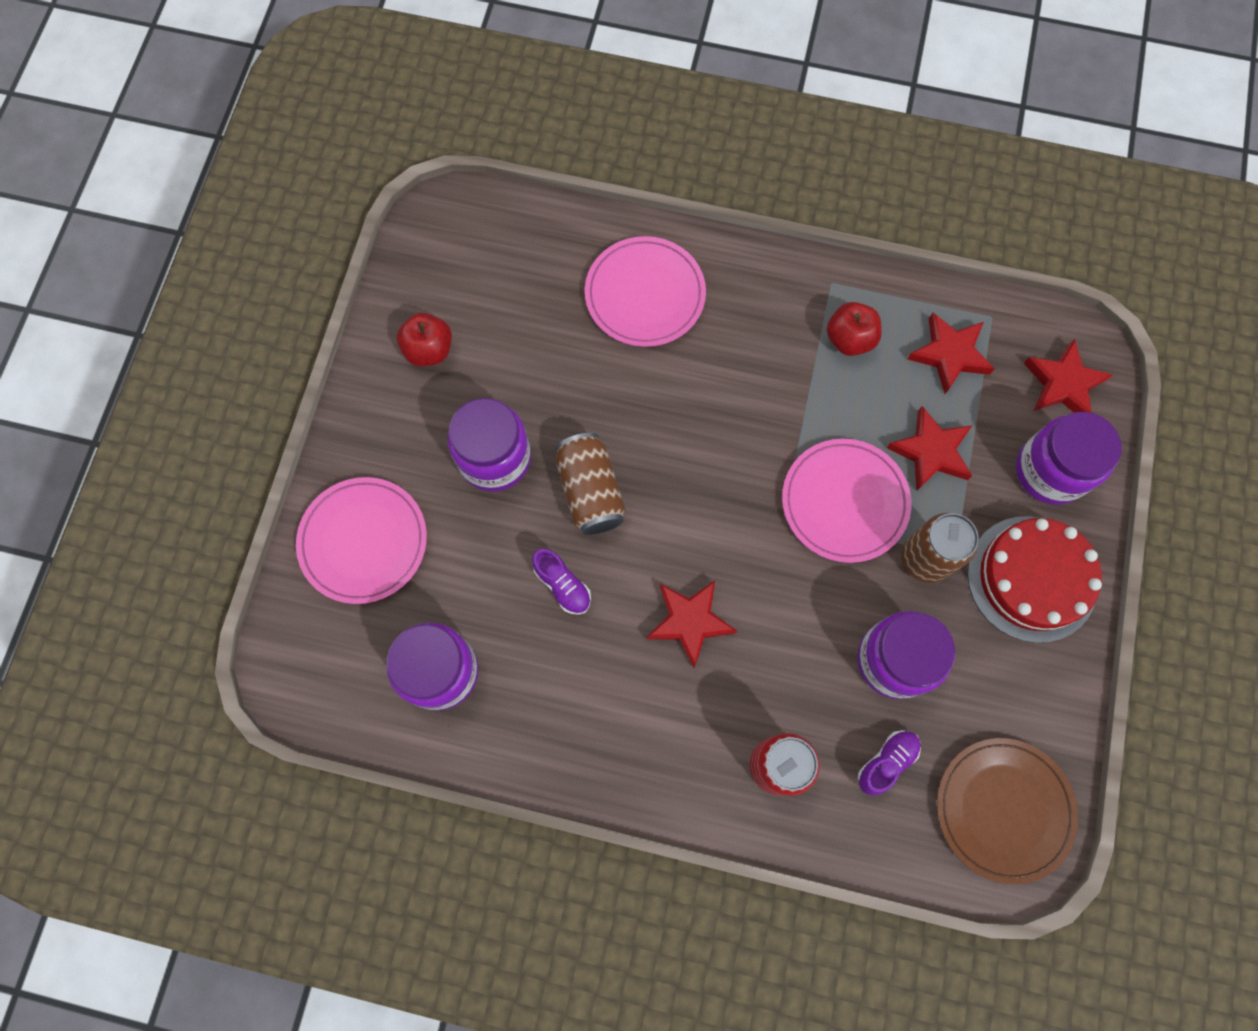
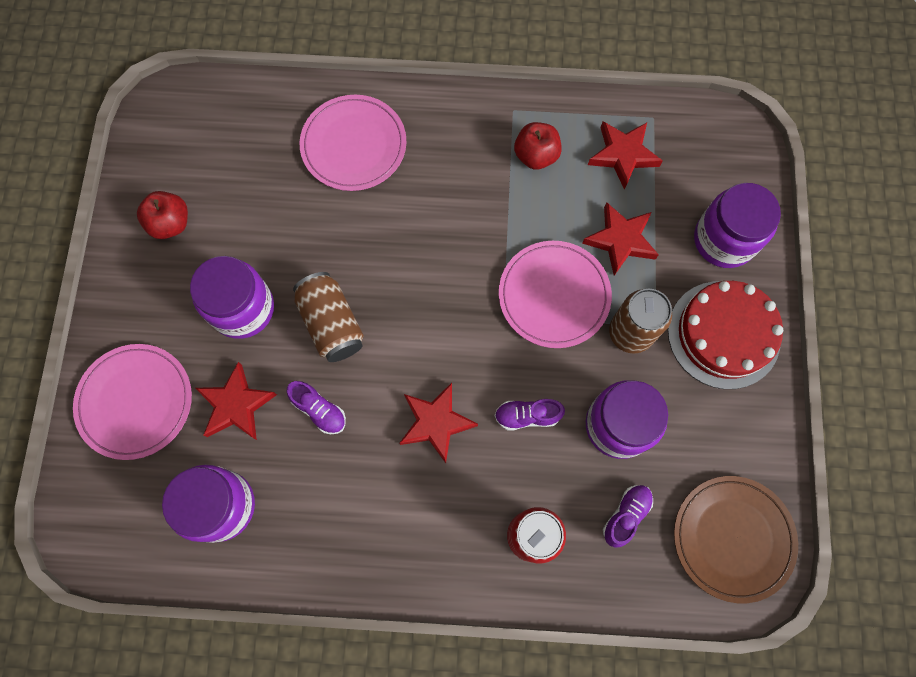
camera: 10 degrees left, 0 degrees up
red star [1024,339,1113,413] -> red star moved to [195,362,277,440]
none -> purple shoe [494,399,565,430]

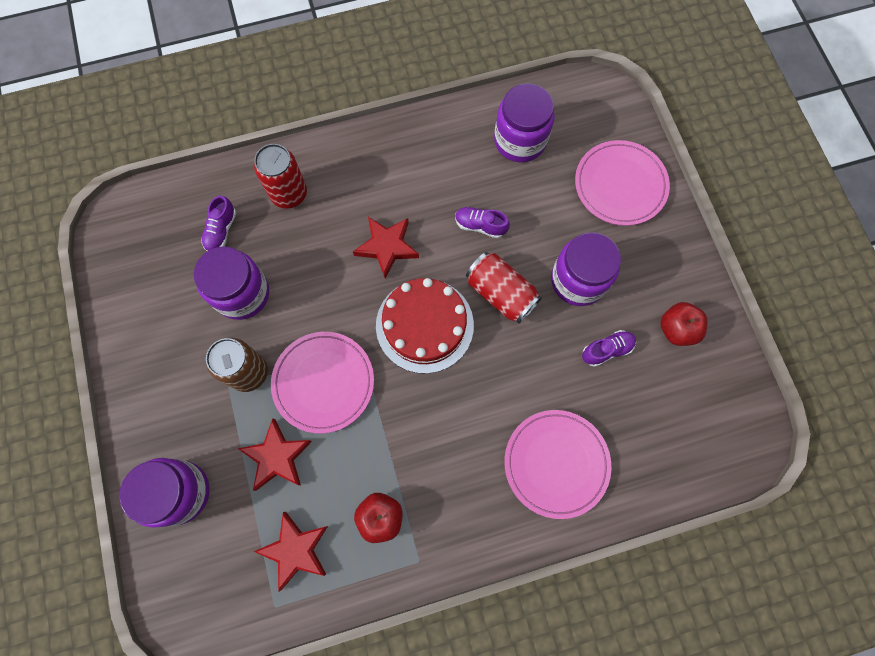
camera: 160 degrees right, 0 degrees up
red star [195,362,277,440] -> none
brown can [293,272,364,362] -> red can [466,252,542,324]
purple shoe [494,399,565,430] -> purple shoe moved to [582,330,636,367]
red cake [668,281,783,389] -> red cake moved to [376,278,474,374]
brown plate [674,476,798,603] -> none

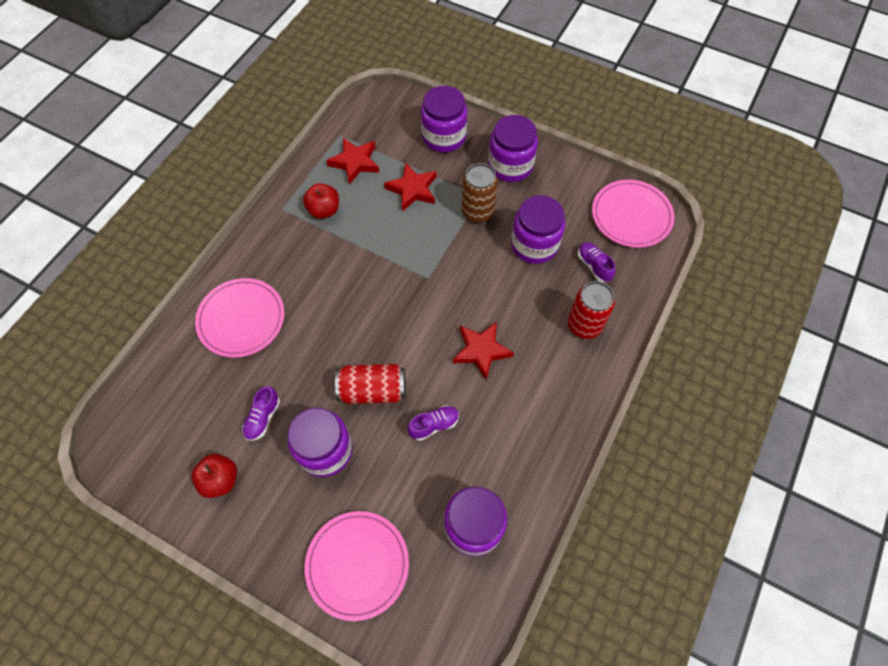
camera: 135 degrees right, 10 degrees down
pink plate [271,332,374,434] -> pink plate moved to [592,180,674,248]
red cake [376,278,474,374] -> none
none -> purple jar [488,115,538,182]

